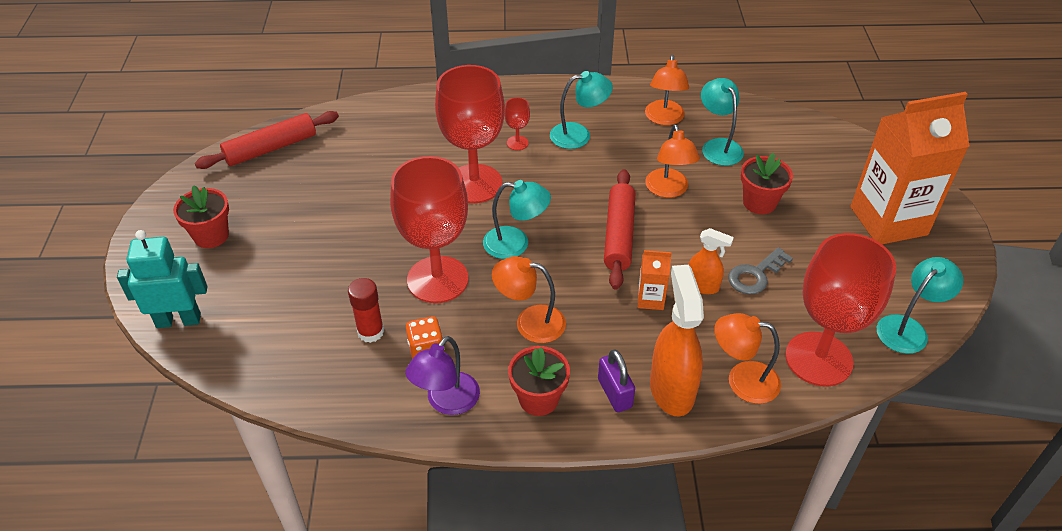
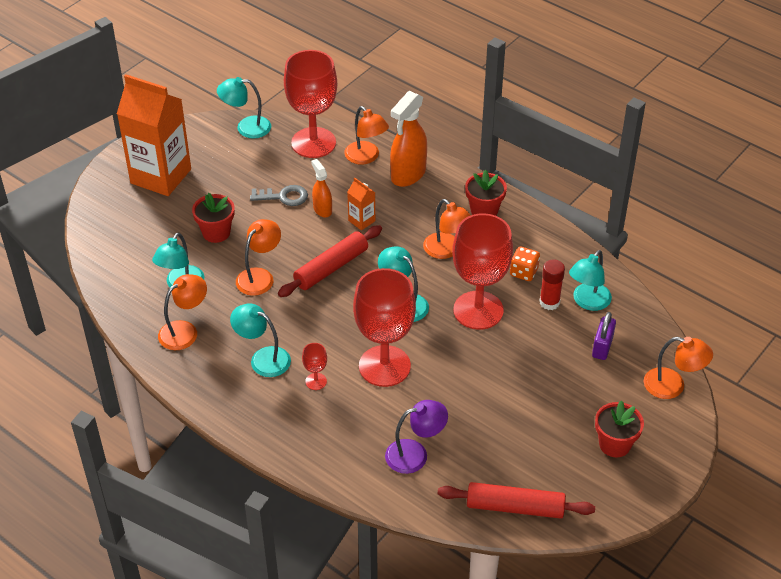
camera: 140 degrees left, 0 degrees up
turquoise robot [117,230,207,328] -> orange lamp [644,337,713,399]
purple lamp [405,336,480,415] -> purple lamp moved to [385,400,448,474]
purple padlock [598,349,635,412] -> purple padlock moved to [592,312,616,360]
none -> turquoise lamp [569,250,612,311]

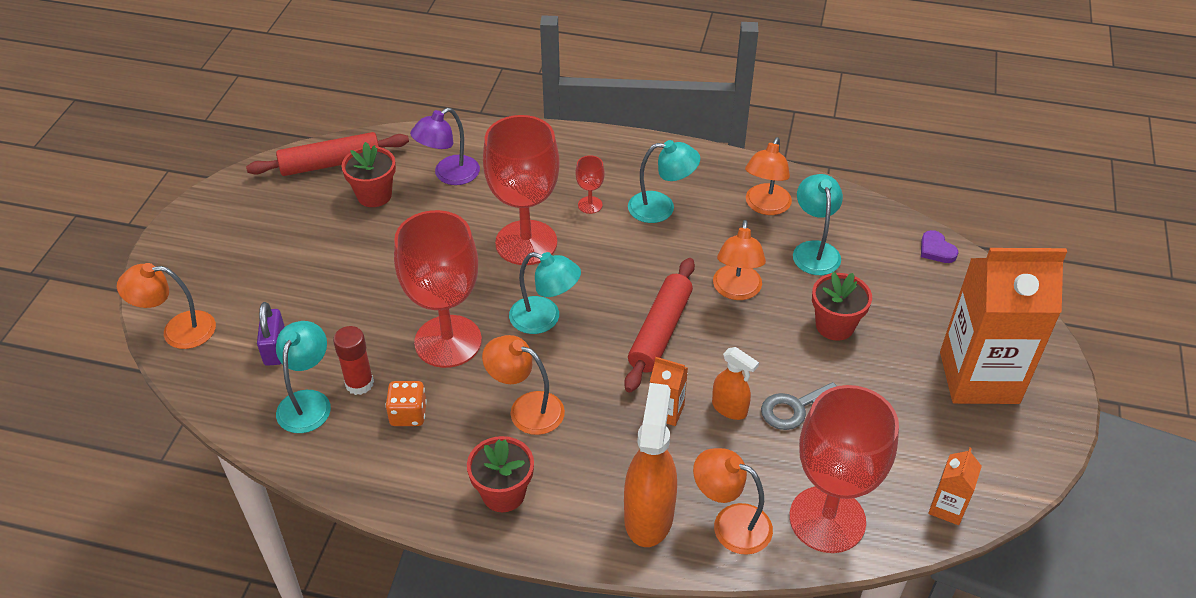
camera: 155 degrees right, 0 degrees up
turquoise lamp [217,77,271,139] -> orange carton [928,447,982,525]
red flower pot [595,400,644,457] -> red flower pot moved to [342,142,396,207]
none -> purple heart [921,230,958,263]

